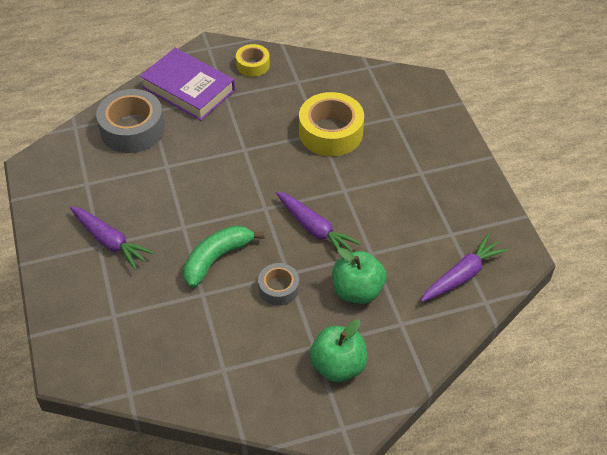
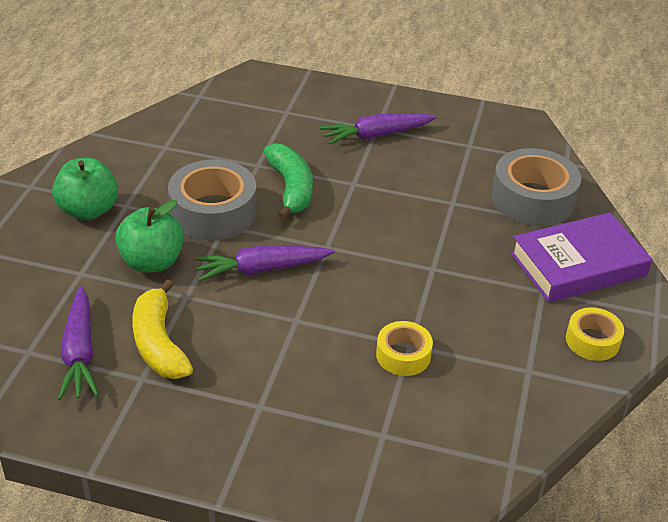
camera: 120 degrees right, 10 degrees down
grey tape [258,263,299,306] -> grey tape [168,160,257,240], size x1.80
yellow tape [299,92,364,156] -> yellow tape [376,321,433,376], size x0.55
none -> yellow banana [132,279,193,379]

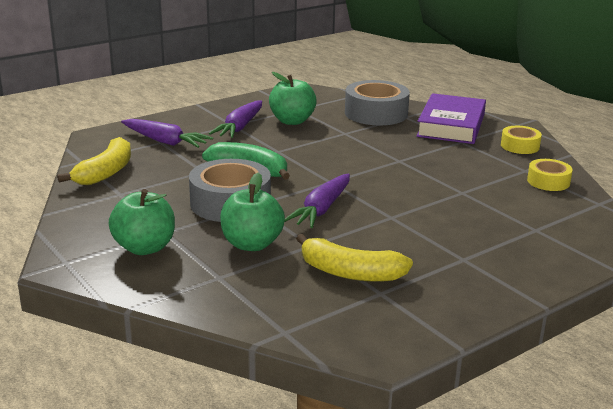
camera: 50 degrees left, 15 degrees down
purple carrot [58,286,99,400] -> purple carrot moved to [121,119,213,148]
yellow tape [376,321,433,376] -> yellow tape moved to [527,159,573,191]
none -> yellow banana [57,137,131,185]
none -> green apple [269,72,317,125]

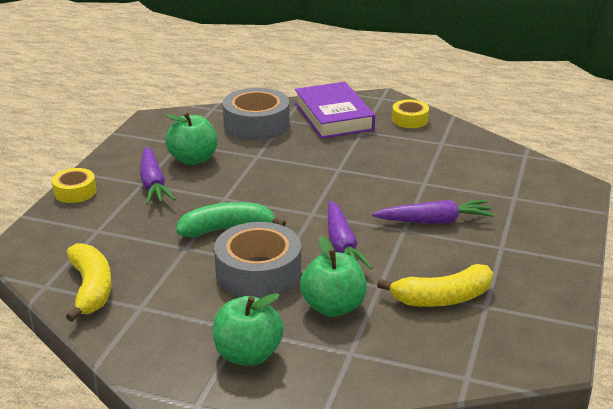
camera: 35 degrees left, 5 degrees up
purple carrot [121,119,213,148] -> purple carrot moved to [372,200,495,224]
yellow tape [527,159,573,191] -> yellow tape moved to [52,168,96,203]

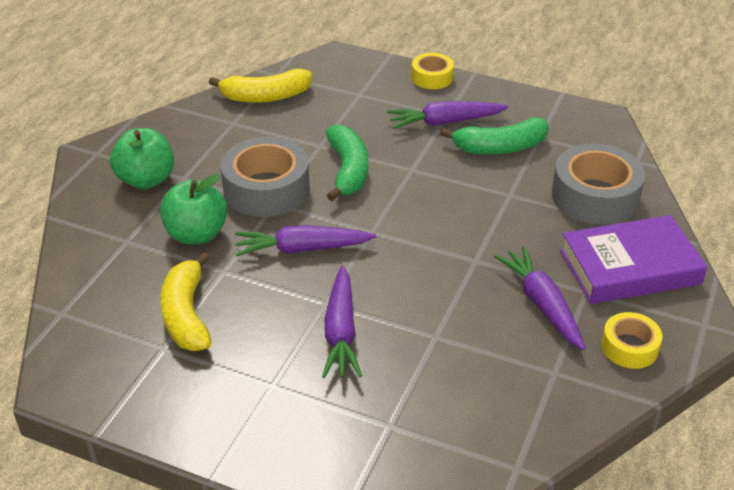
camera: 95 degrees right, 10 degrees up
green apple [165,112,217,165] -> green banana [440,117,549,155]
none -> purple carrot [494,246,585,350]

